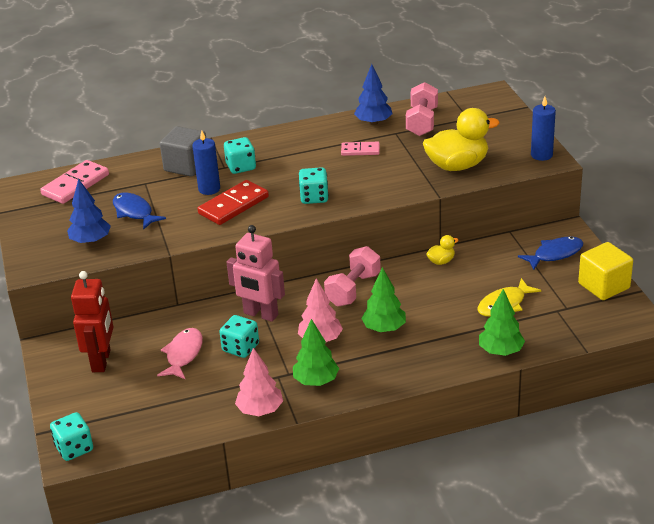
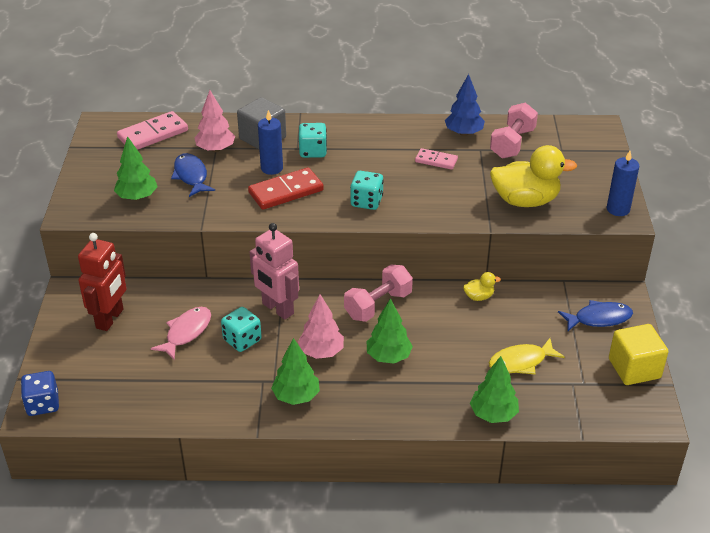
camera: 15 degrees right, 5 degrees up
turquoise dice [50,412,93,461] -> blue dice [21,371,59,416]
blue tree [67,179,111,244] -> green tree [114,136,158,200]
pink tree [235,348,283,416] -> pink tree moved to [195,90,235,152]

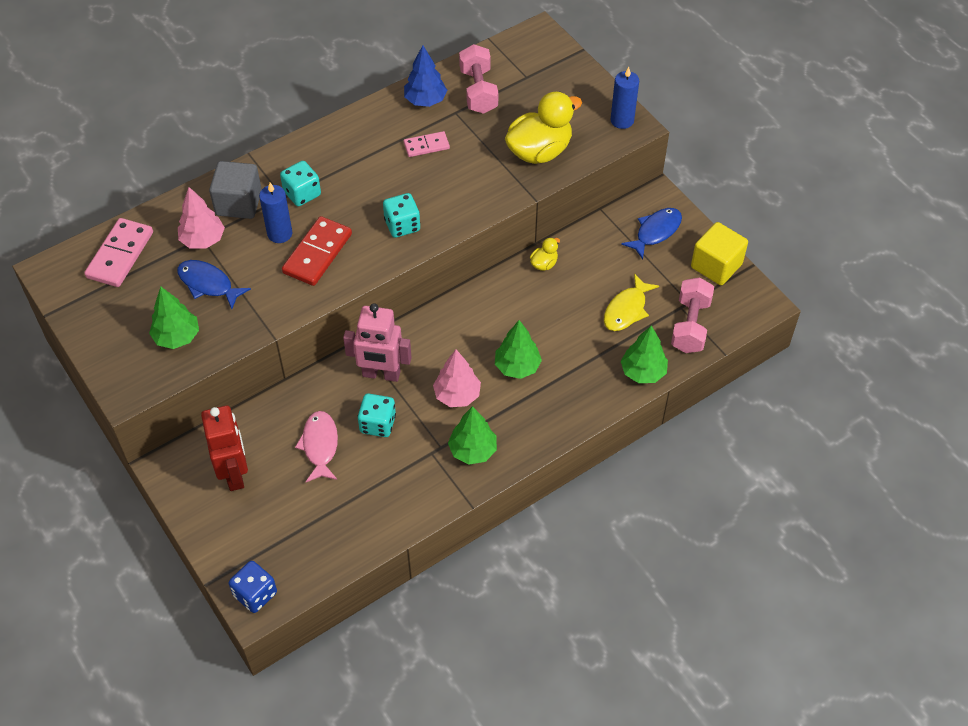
camera: 35 degrees left, 15 degrees up
pink dumbbell [344,265,413,322] -> pink dumbbell moved to [671,277,714,353]

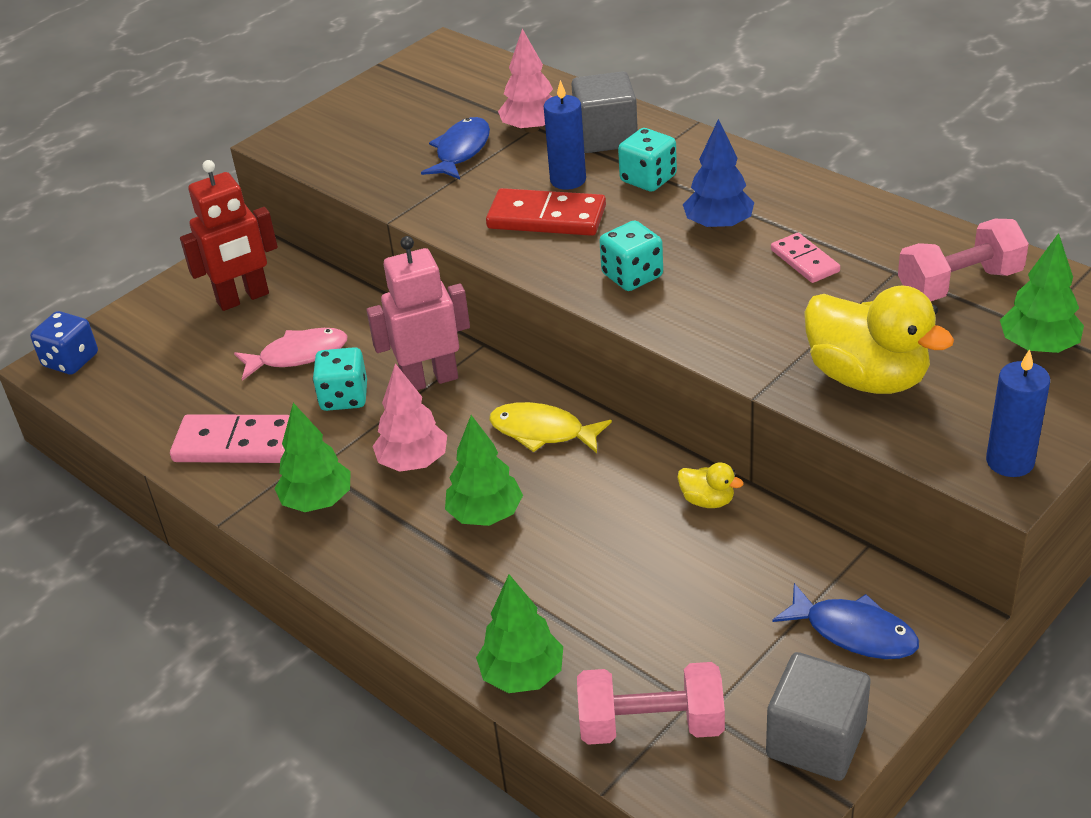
camera: 80 degrees right, 15 degrees down
pink domino [84,218,153,287] -> pink domino moved to [170,414,290,463]
green tree [149,286,199,349] -> green tree moved to [1000,233,1084,353]
pink robot [343,303,412,382] -> pink robot turned 75 degrees clockwise [366,236,470,390]
blue tree [404,45,447,107] -> blue tree moved to [683,119,754,230]
yellow fish [604,273,659,331] -> yellow fish moved to [489,402,612,453]
yellow cube [691,222,748,285] -> grey cube [766,652,870,781]

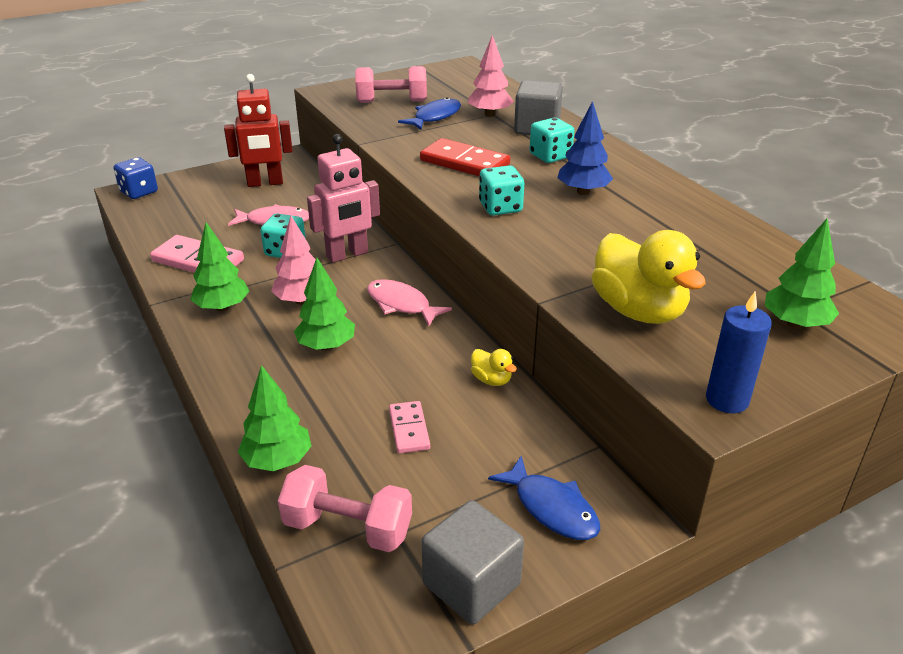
camera: 15 degrees right, 5 degrees down
pink robot [366,236,470,390] -> pink robot turned 150 degrees clockwise [307,134,380,263]
yellow fish [489,402,612,453] -> pink fish [367,279,452,326]
blue candle [544,80,586,190] -> none
pink domino [771,233,840,283] -> pink domino moved to [389,401,430,453]
pink dumbbell [898,219,1029,301] -> pink dumbbell moved to [355,66,427,103]

